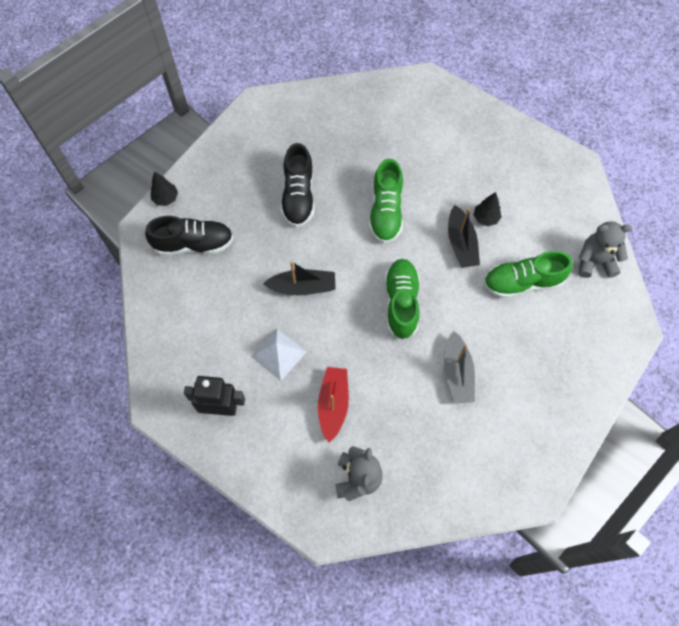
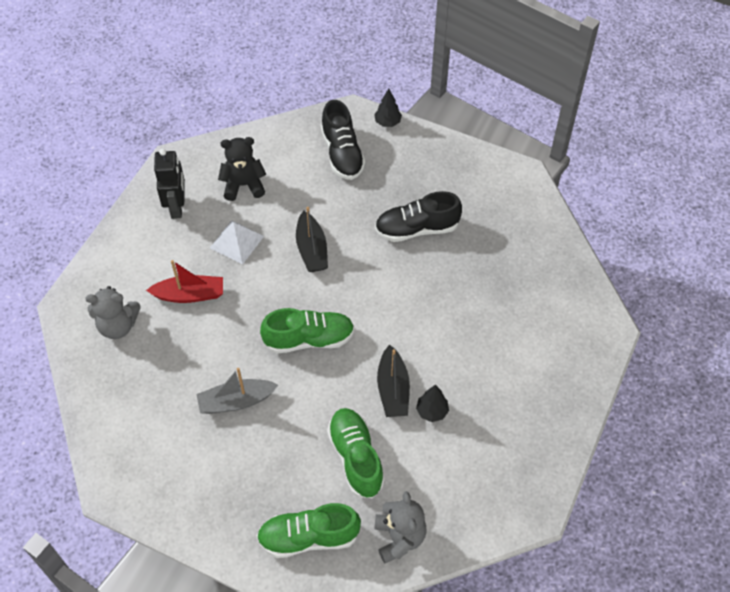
camera: 80 degrees right, 10 degrees down
green shoe [369,158,403,244] -> green shoe moved to [257,503,361,558]
black boat [448,205,480,268] -> black boat turned 75 degrees counterclockwise [377,344,410,417]
none -> black teddy bear [218,137,266,201]

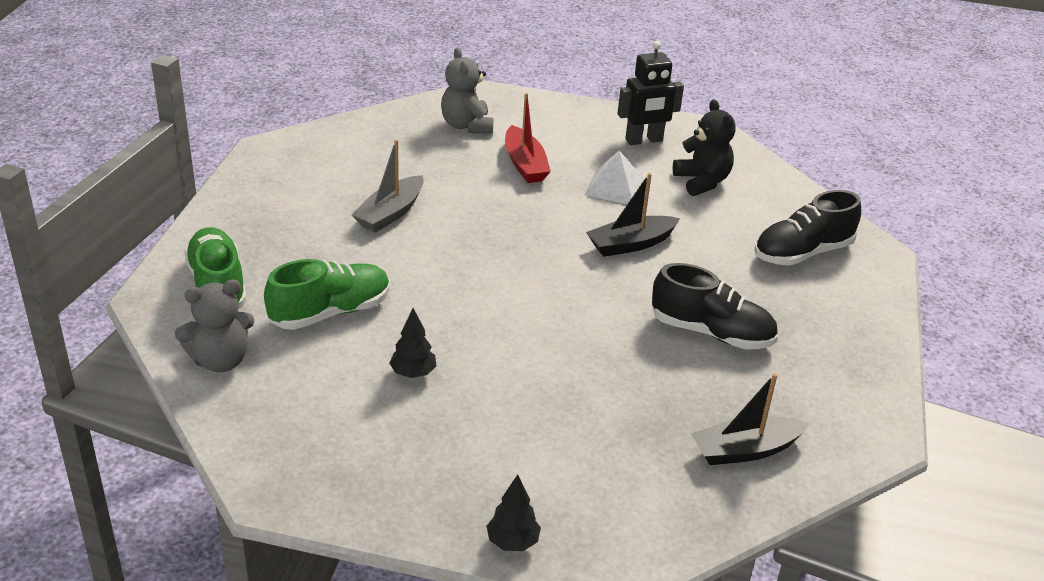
camera: 75 degrees right, 20 degrees down
grey boat [196,368,278,414] -> grey boat turned 120 degrees counterclockwise [352,139,424,233]
green shoe [260,308,355,354] -> none
black tree [374,89,402,127] -> black tree moved to [487,475,541,551]
black shoe [375,191,462,242] -> black shoe turned 135 degrees clockwise [652,263,778,349]
black boat [377,344,410,417] -> black boat moved to [691,373,810,465]

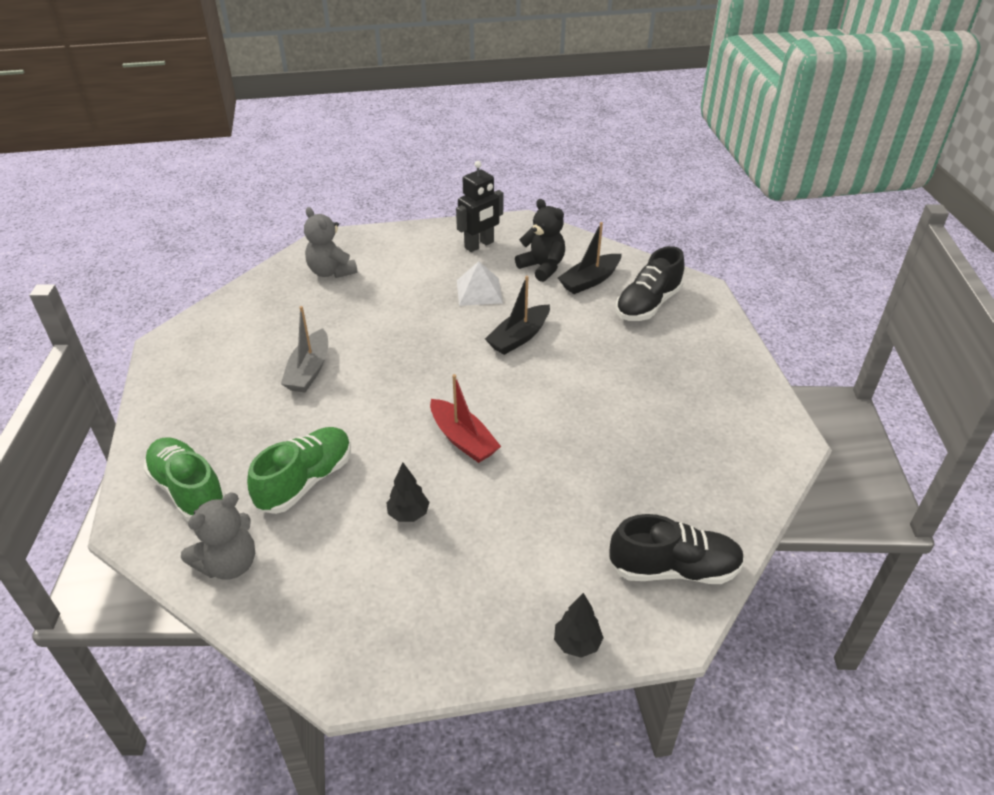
camera: 20 degrees left, 5 degrees up
red boat [505,93,551,183] -> red boat moved to [430,374,501,463]
black shoe [652,263,778,349] -> black shoe moved to [609,514,745,584]
black boat [691,373,810,465] -> black boat moved to [558,222,622,294]

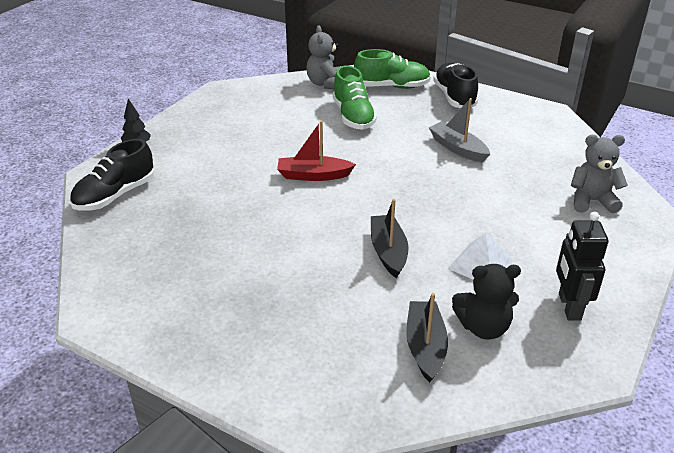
camera: 130 degrees right, 5 degrees down
black tree [386,463,430,522] -> none
black shoe [616,246,685,321] -> black shoe moved to [433,63,478,108]

